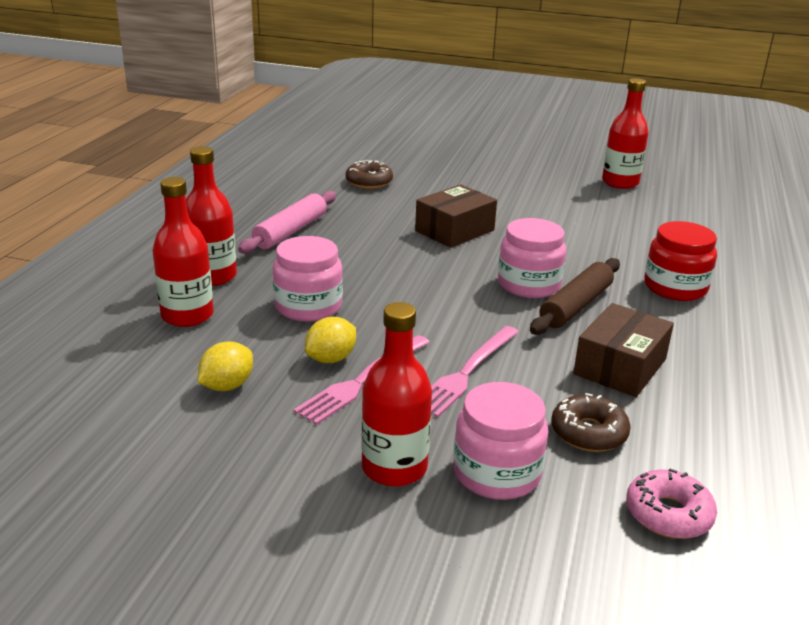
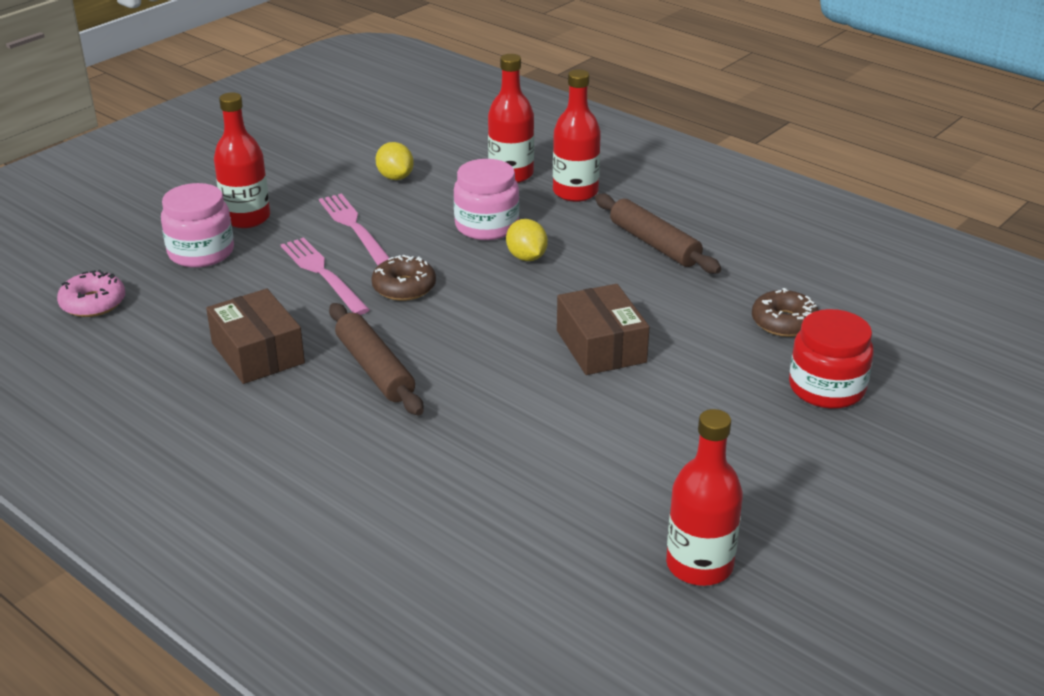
camera: 115 degrees right, 5 degrees up
pink rolling pin [238,191,336,254] -> brown rolling pin [595,193,721,274]
yellow lemon [305,317,356,363] -> yellow lemon moved to [506,219,548,261]
pink jar [498,218,566,298] -> none
brown donut [551,393,631,452] -> brown donut moved to [371,254,436,301]
red jar [644,221,717,301] -> red jar moved to [789,309,874,409]

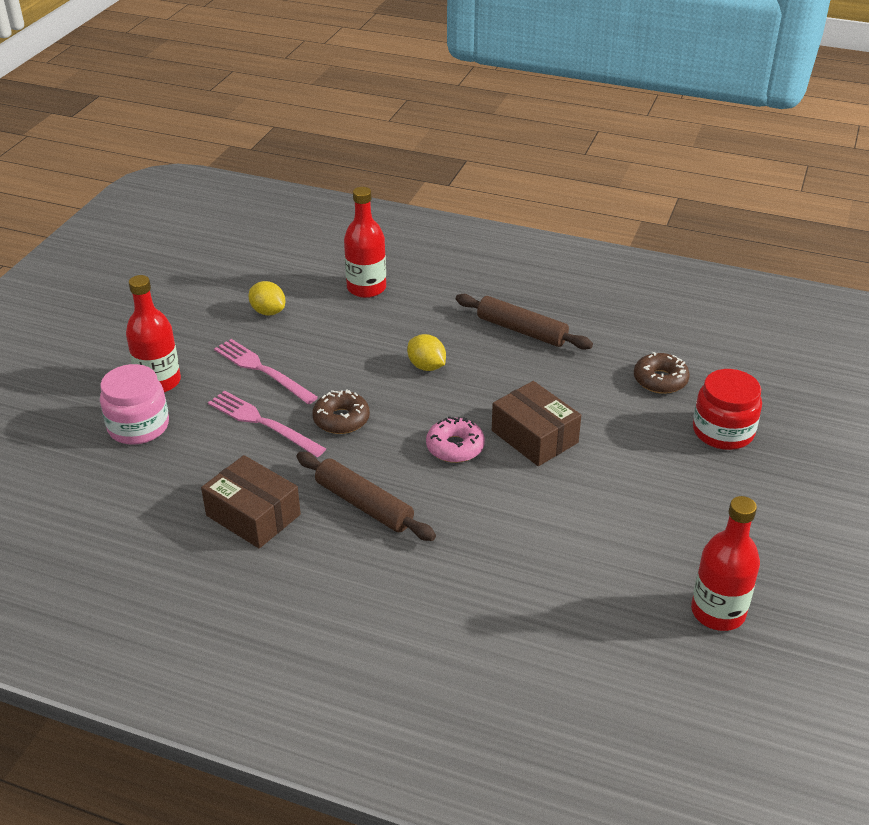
camera: 20 degrees left, 5 degrees up
pink donut [57,270,125,317] -> pink donut moved to [426,416,485,463]
pink jar [453,159,519,240] -> none
red bottle [553,69,601,202] -> none

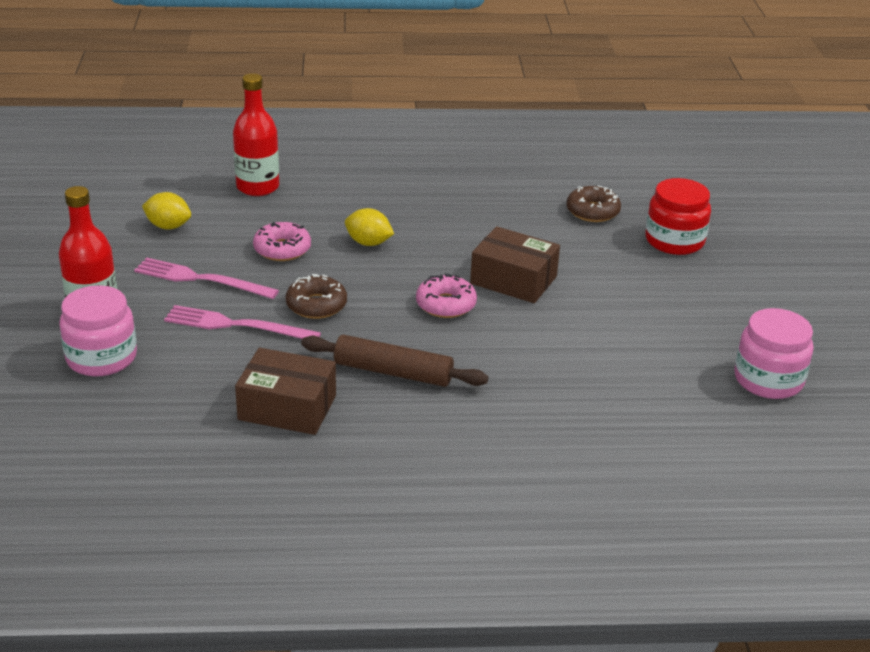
camera: 25 degrees left, 5 degrees down
brown rolling pin [456,294,593,350] -> none
red bottle [691,496,760,631] -> pink jar [734,308,814,399]
none -> pink donut [253,222,311,261]

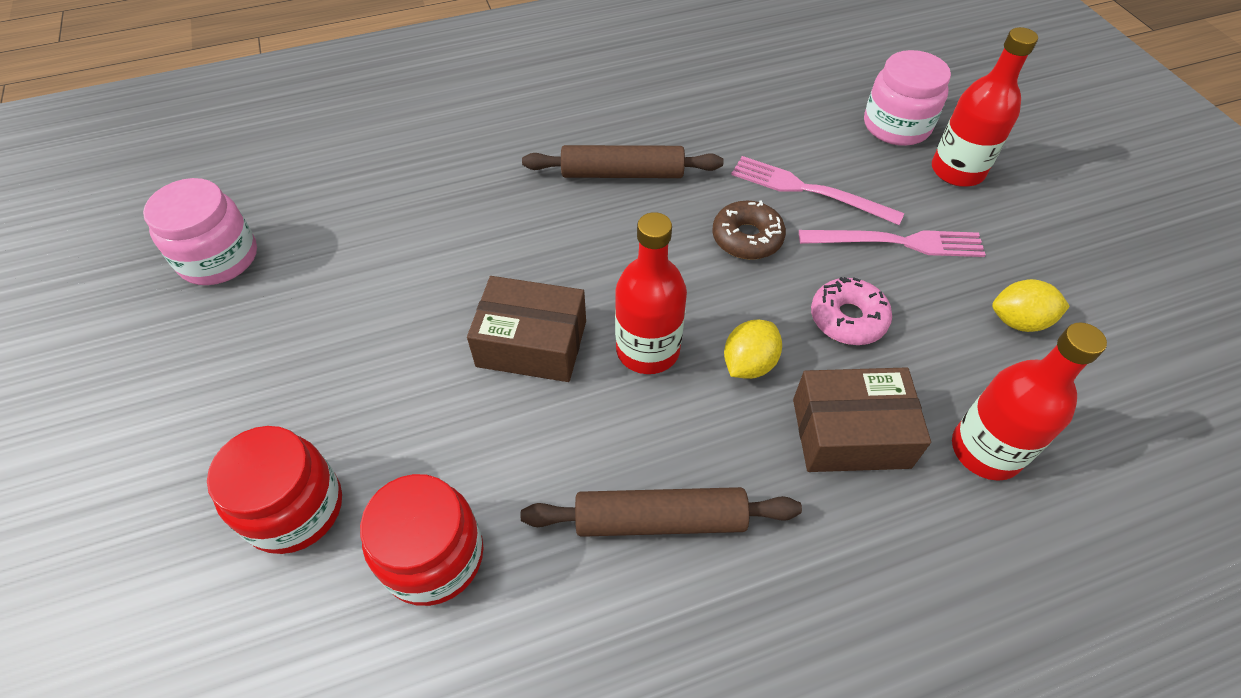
camera: 165 degrees right, 20 degrees up
pink fork [164,305,321,339] -> pink fork turned 150 degrees counterclockwise [731,156,904,225]
brown box [235,348,336,435] -> brown box moved to [793,367,931,472]
yellow lemon [345,208,394,246] -> yellow lemon turned 60 degrees counterclockwise [724,320,782,379]
pink donut [416,273,477,318] -> none
brown donut [567,186,621,222] -> red jar [360,474,483,606]
none -> brown rolling pin [521,487,802,537]
none -> red bottle [615,212,687,374]

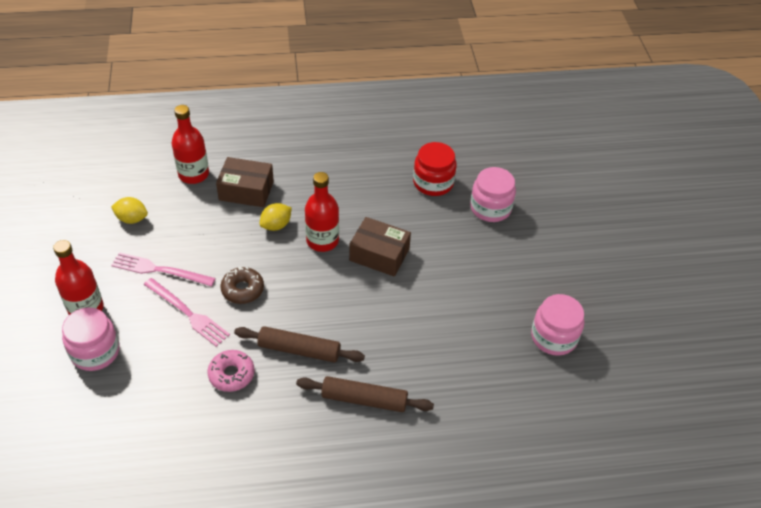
camera: 170 degrees left, 5 degrees down
red jar [207,426,342,554] -> pink jar [470,167,516,222]
brown rolling pin [521,487,802,537] -> brown rolling pin moved to [296,376,434,412]
pink donut [811,277,892,345] -> pink donut moved to [208,350,254,392]

